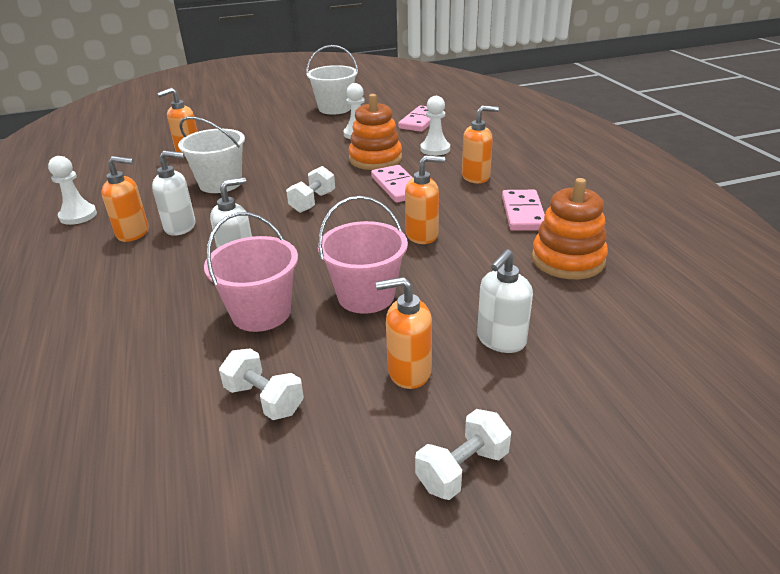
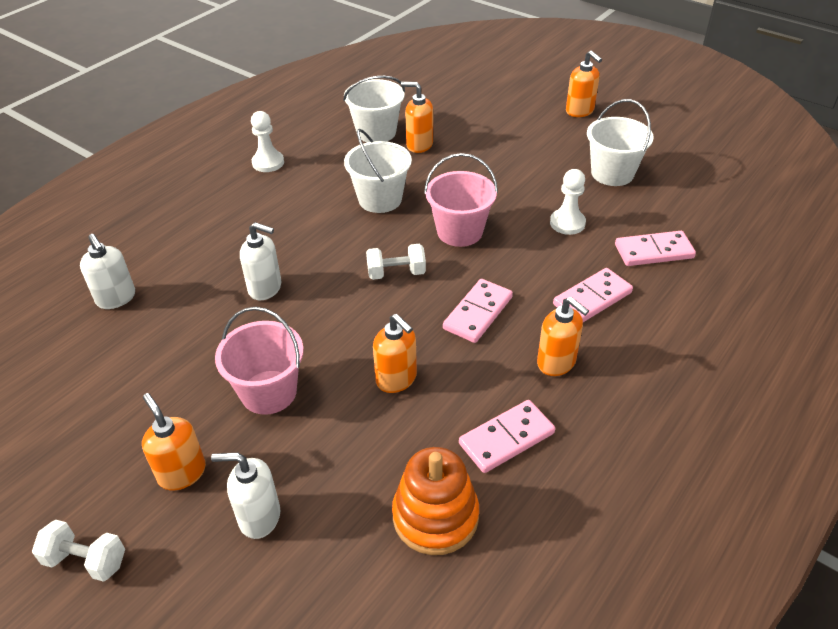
camera: 55 degrees right, 10 degrees up
orange soap dispenser [101,156,149,242] -> orange soap dispenser moved to [566,50,602,117]
white soap dispenser [152,151,196,236] -> white soap dispenser moved to [80,234,135,309]
pink bucket [204,212,298,332] -> pink bucket moved to [424,153,498,247]
white dumbbell [219,349,304,420] -> none
orange stacking toy [349,94,402,170] -> none
white pawn [420,96,450,156] -> pink domino [553,268,633,322]
none -> white bucket [343,76,405,142]

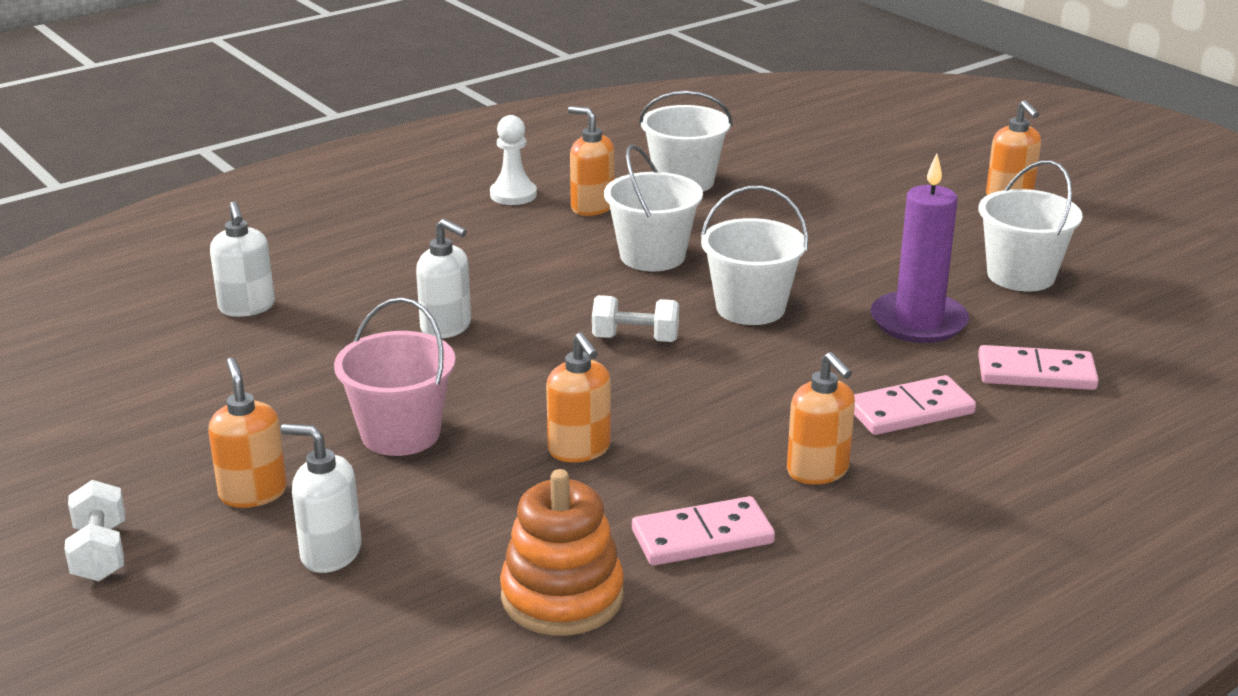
camera: 15 degrees right, 15 degrees down
white dumbbell [32,520,125,582] -> white dumbbell turned 45 degrees clockwise [64,480,125,582]
orange soap dispenser [401,82,433,153] -> orange soap dispenser moved to [568,106,615,216]
pink bucket [424,153,498,247] -> white bucket [701,186,808,325]
pink domino [443,279,513,343] -> none
white pawn [550,169,586,235] -> purple candle [870,153,969,343]

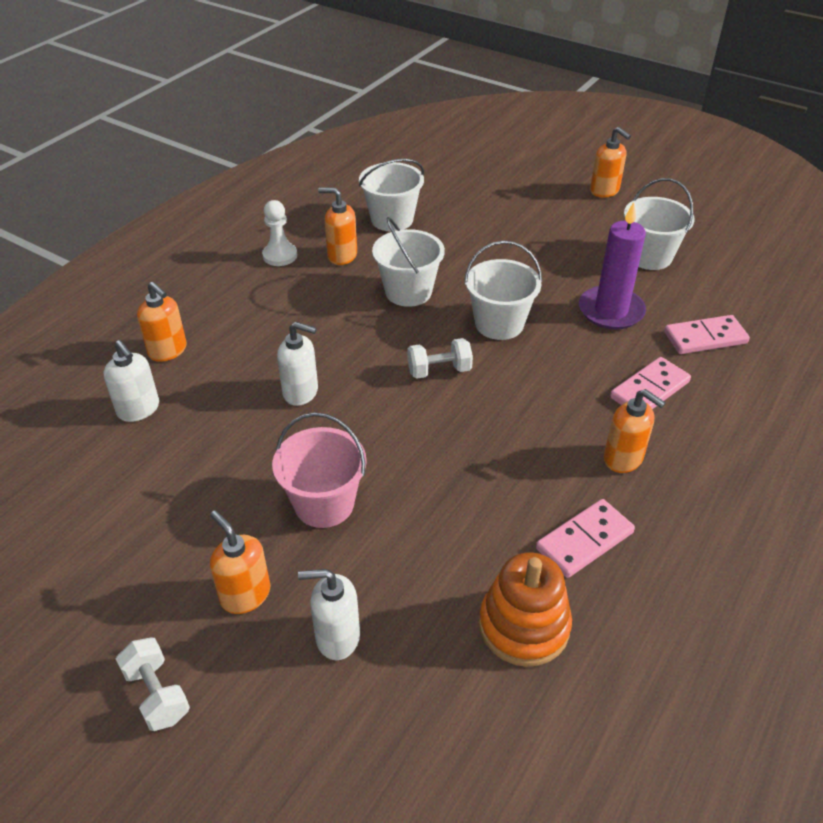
camera: 20 degrees left, 15 degrees up
orange soap dispenser [546,332,611,463] -> orange soap dispenser moved to [137,282,186,362]

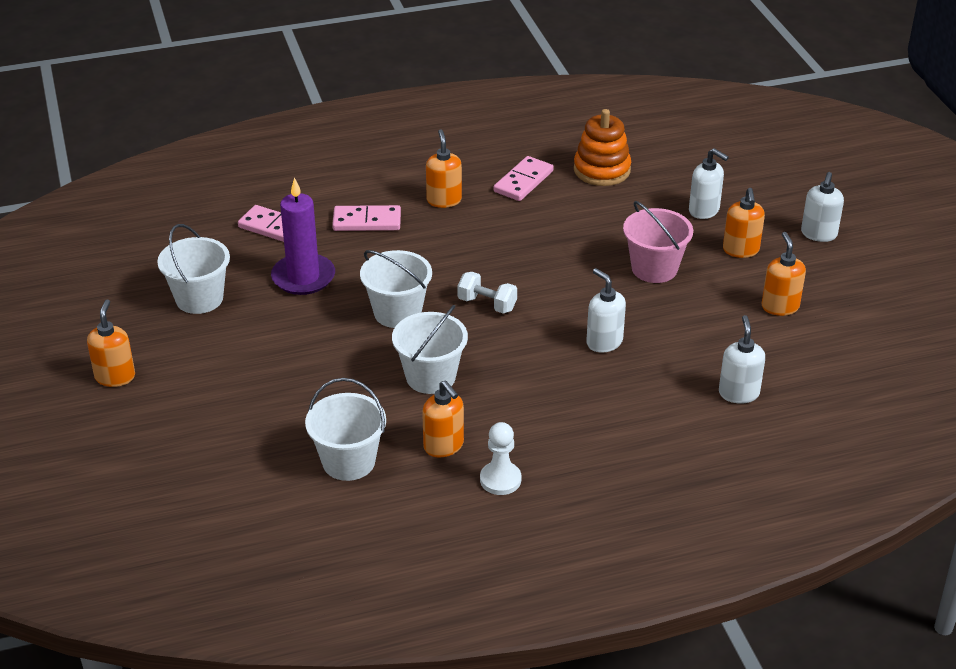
camera: 140 degrees left, 5 degrees down
white dumbbell [116,638,190,731] -> white soap dispenser [801,172,844,242]
orange soap dispenser [137,282,186,362] -> orange soap dispenser moved to [761,232,806,316]
pink domino [536,499,635,578] -> pink domino turned 60 degrees counterclockwise [493,156,554,201]

